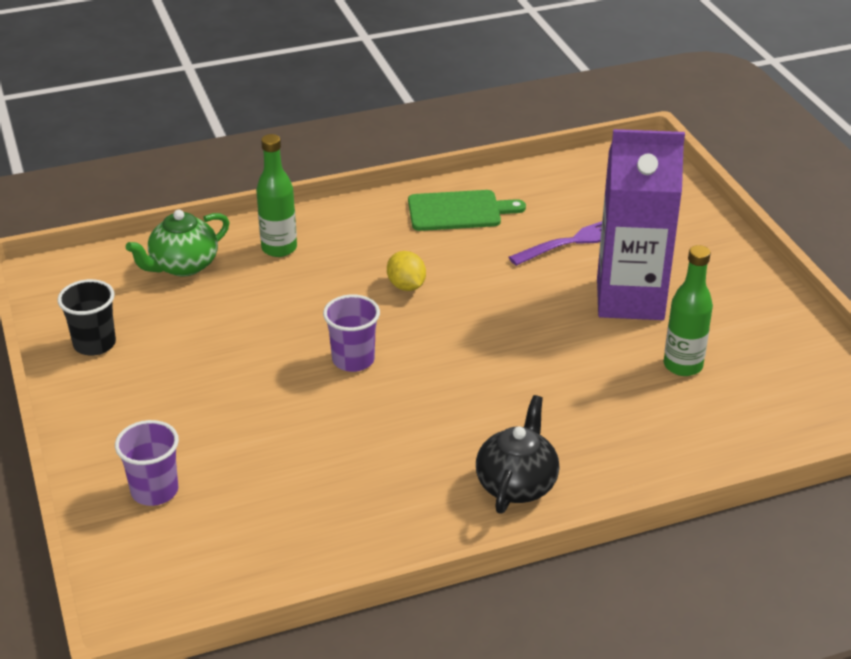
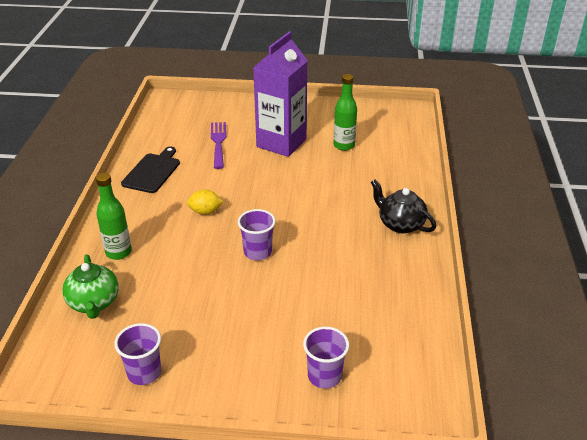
camera: 65 degrees left, 0 degrees up
black cup [57,279,116,356] -> purple cup [114,323,161,385]
green cutting board [408,190,526,231] -> black cutting board [121,147,180,193]

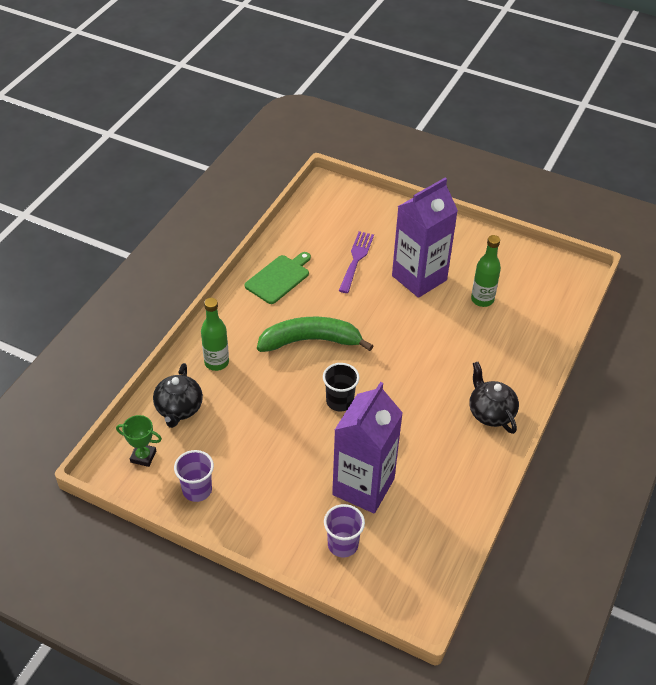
camera: 20 degrees right, 10 degrees up
green teapot [62,254,119,319] -> black teapot [153,363,203,428]
black cutting board [121,147,180,193] -> green cutting board [245,252,311,304]
yellow lemon [187,189,224,215] -> green banana [257,317,373,352]
purple cup [238,209,276,260] -> black cup [323,363,360,411]
none -> green trophy [116,415,162,467]
none -> purple carton [332,382,403,513]

